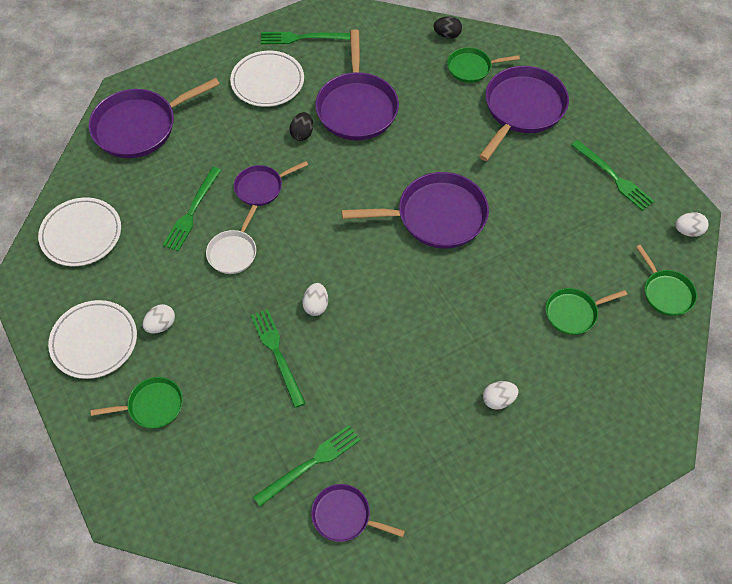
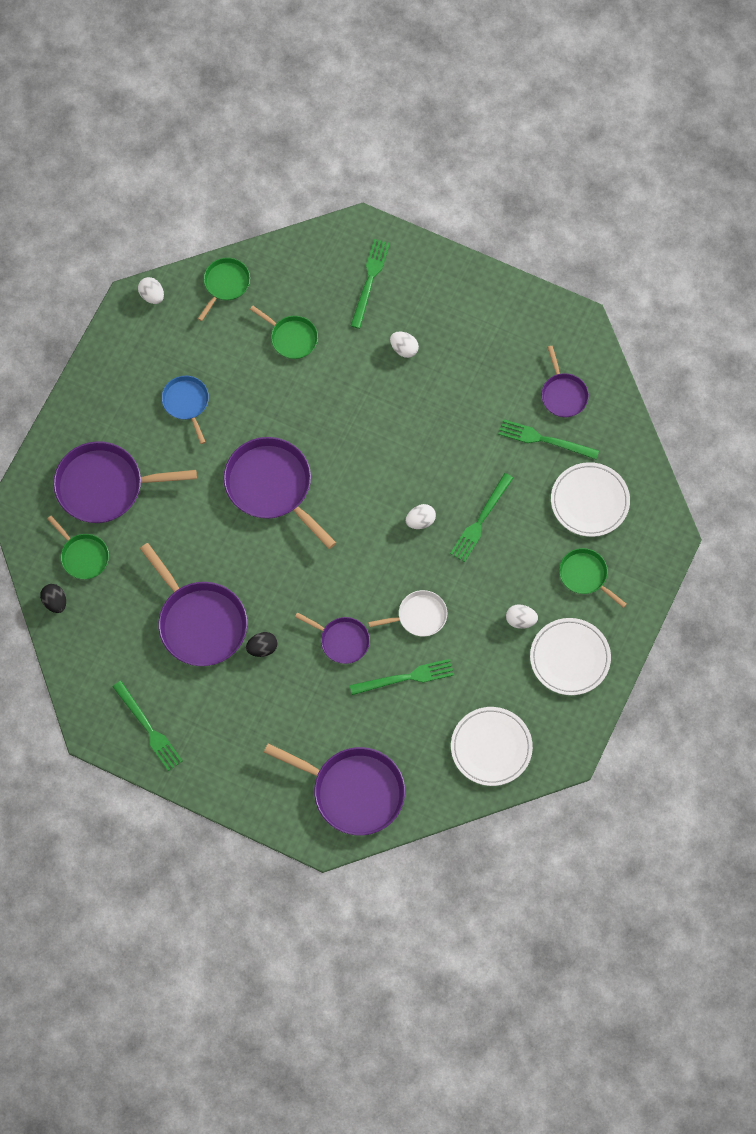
camera: 125 degrees left, 10 degrees up
white plate [230,51,304,107] -> white plate moved to [551,462,630,537]
purple pan [315,29,399,140] -> purple pan turned 90 degrees clockwise [140,543,247,666]
green fork [571,140,654,211] -> green fork moved to [351,239,390,329]
none -> blue pan [161,376,209,444]

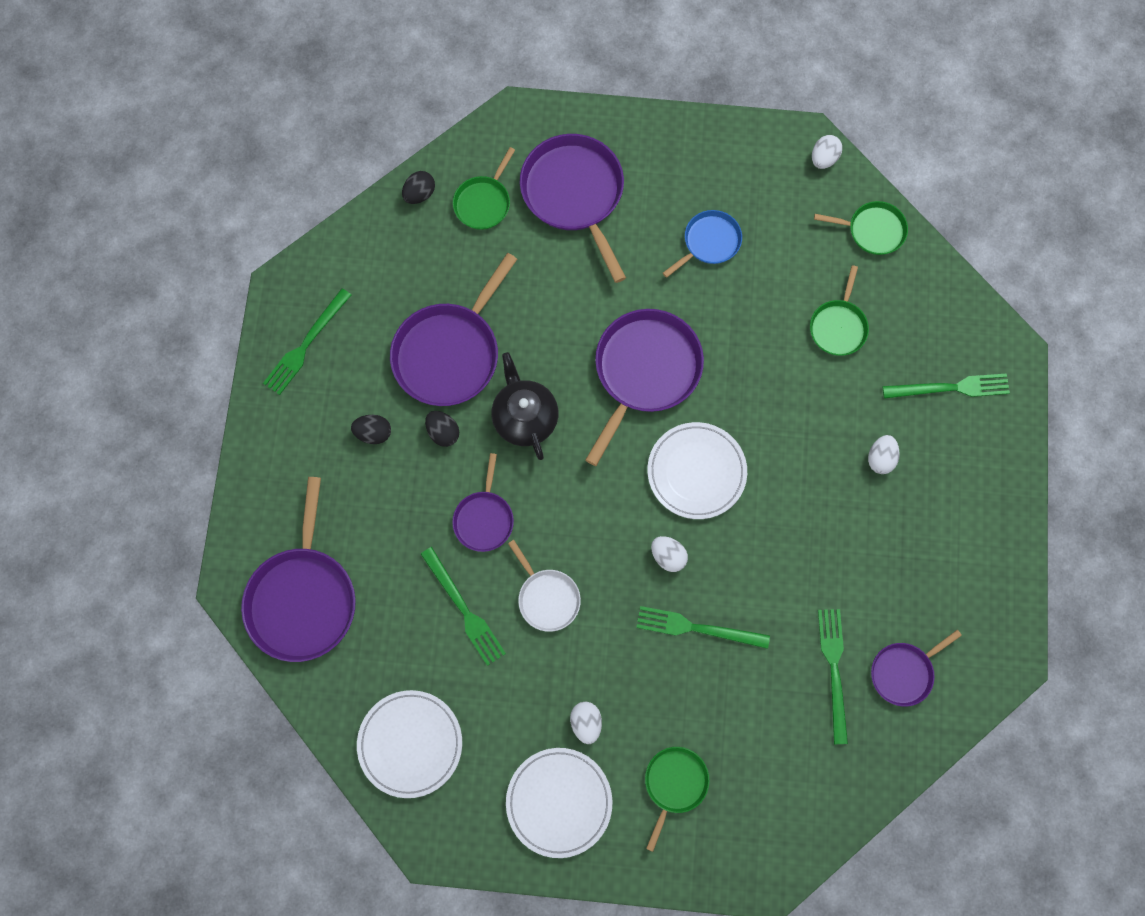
camera: 70 degrees right, 5 degrees up
white plate [551,462,630,537] -> white plate moved to [647,422,747,519]
none -> black egg [351,415,391,444]
none -> black teapot [491,352,558,460]

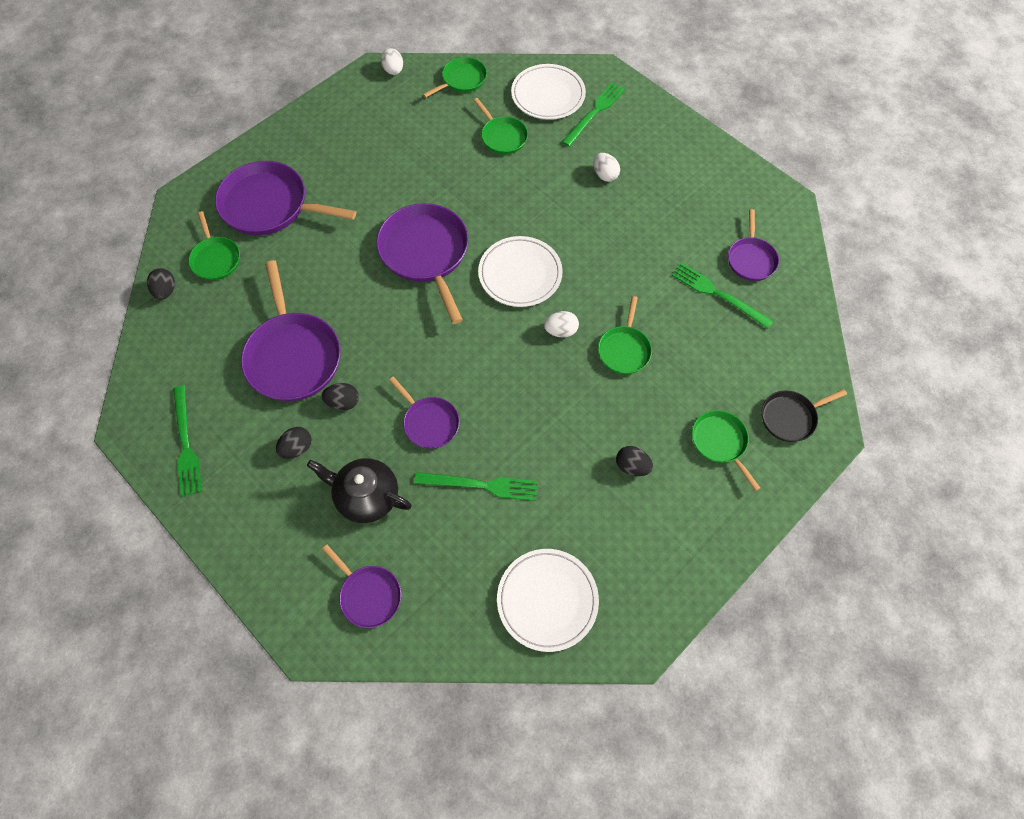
camera: 50 degrees left, 10 degrees down
purple pan [241,477,356,662] -> purple pan [322,545,401,628], size x0.55
black teapot [491,352,558,460] -> black teapot moved to [307,458,412,523]
white plate [506,748,612,858] -> white plate moved to [511,64,586,120]
white pan [508,540,581,632] -> none
white egg [570,702,602,744] -> black egg [616,446,653,476]
green fork [636,606,770,649] -> green pan [598,296,652,374]
blue pan [663,210,742,278] -> none
none -> black pan [762,389,847,442]

